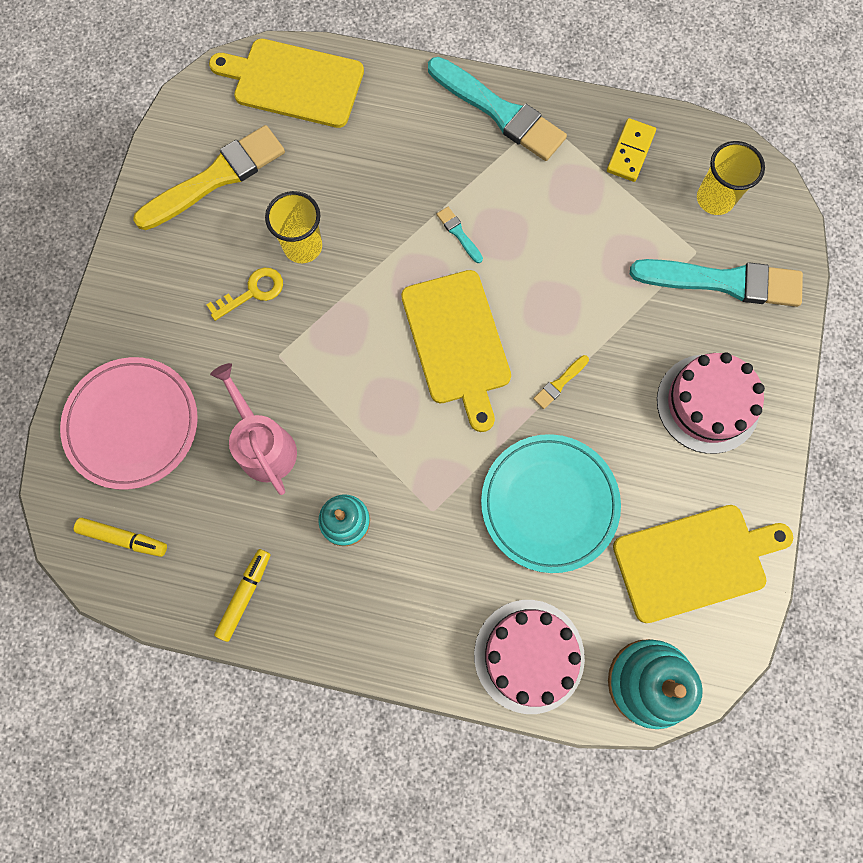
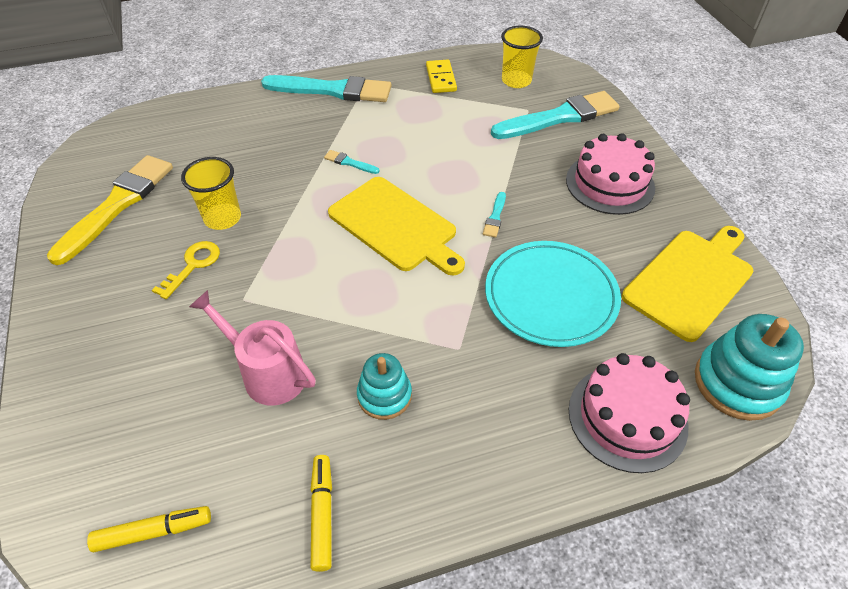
camera: 30 degrees left, 25 degrees down
pink plate [60,357,198,490] -> none
yellow cutting board [209,39,364,128] -> none
yellow brush [533,355,589,409] -> turquoise brush [483,192,506,238]

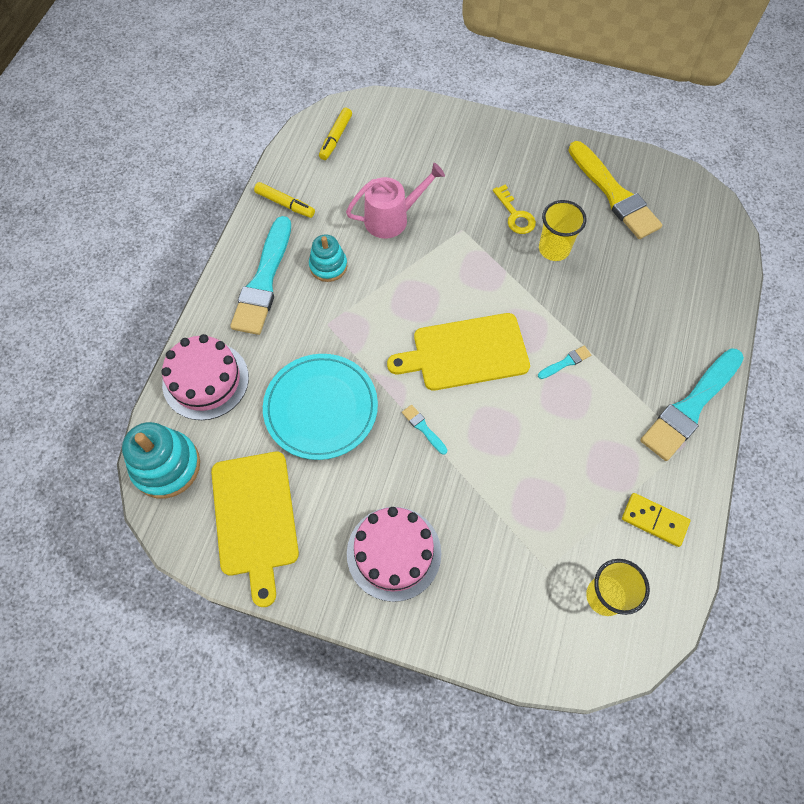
camera: 125 degrees right, 15 degrees up
turquoise brush [491,91,620,139] -> turquoise brush moved to [230,216,291,335]

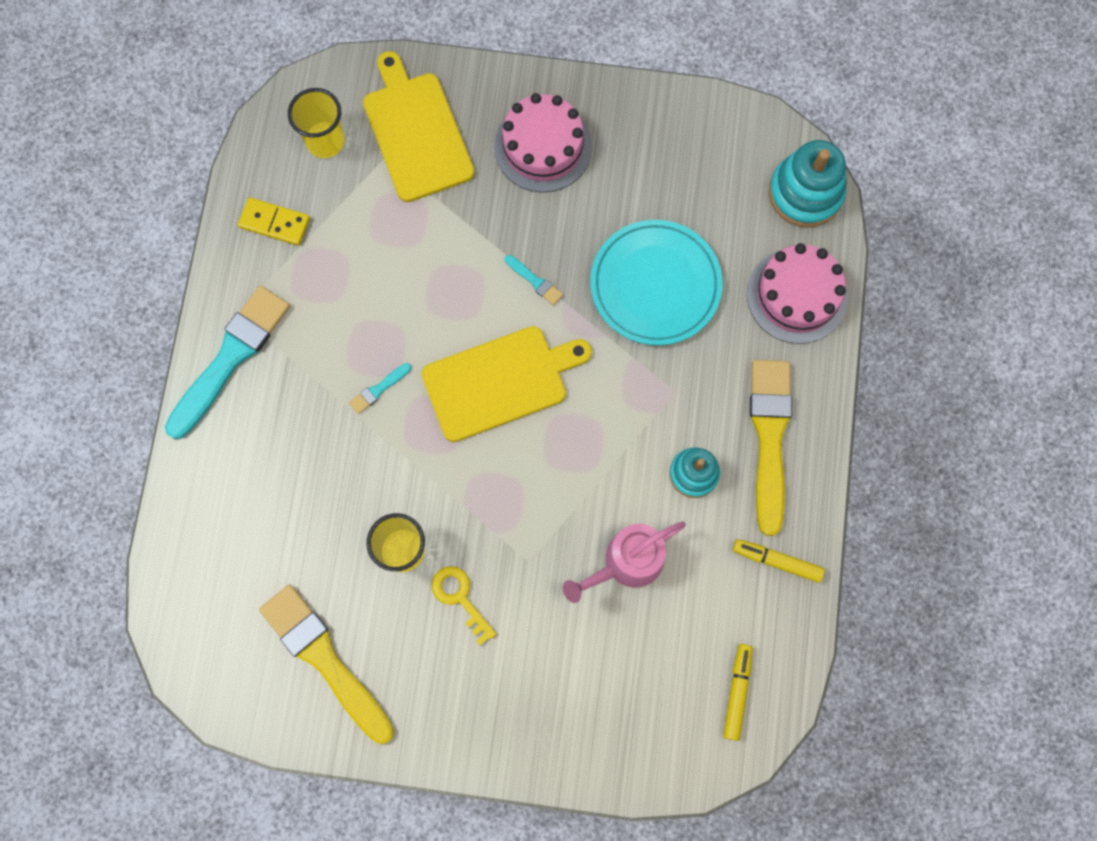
camera: 170 degrees right, 10 degrees up
yellow cutting board [211,452,299,607] -> yellow cutting board moved to [363,51,475,202]
turquoise brush [230,216,291,335] -> yellow brush [750,360,792,536]

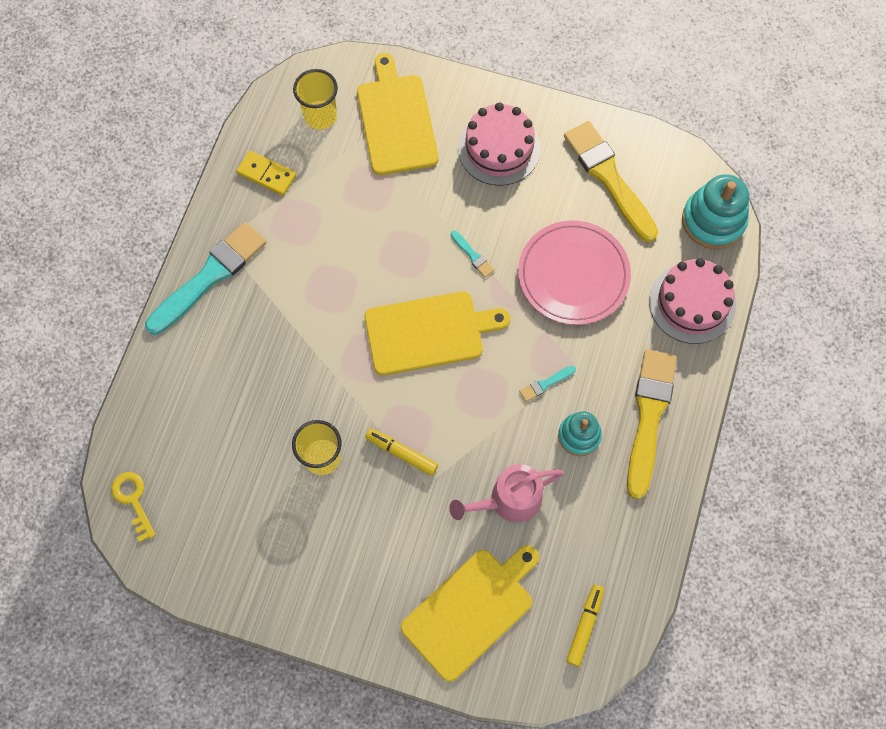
camera: 10 degrees right, 5 degrees down
yellow brush [259,584,394,744] -> yellow brush moved to [564,121,658,242]
turquoise brush [349,363,411,414] -> turquoise brush moved to [519,366,576,402]
yellow key [432,566,496,645] -> yellow key moved to [111,472,156,542]
turquoise plate [590,220,723,345] -> pink plate [518,220,631,325]
yellow marker [733,539,825,583] -> yellow marker moved to [365,428,438,476]
none -> yellow cutting board [401,545,539,682]

